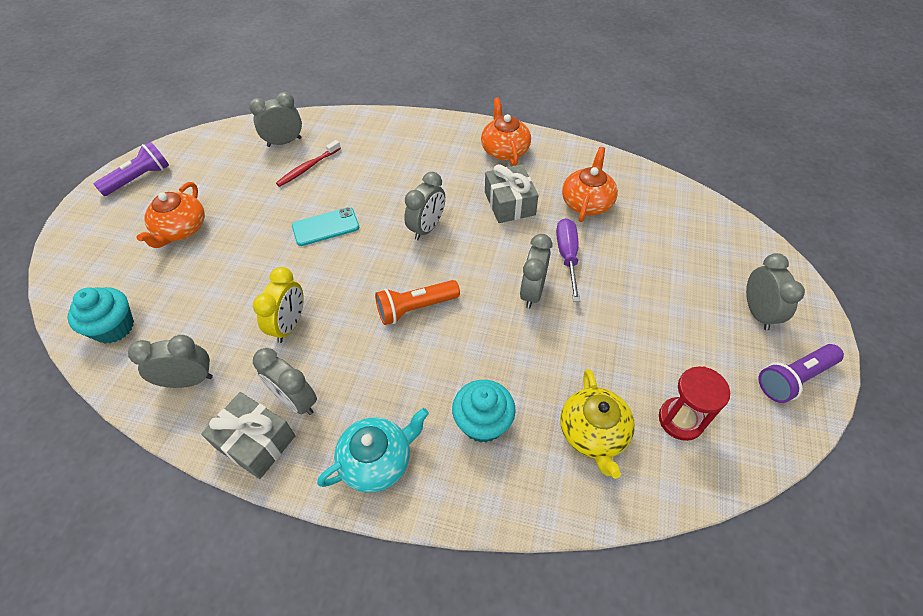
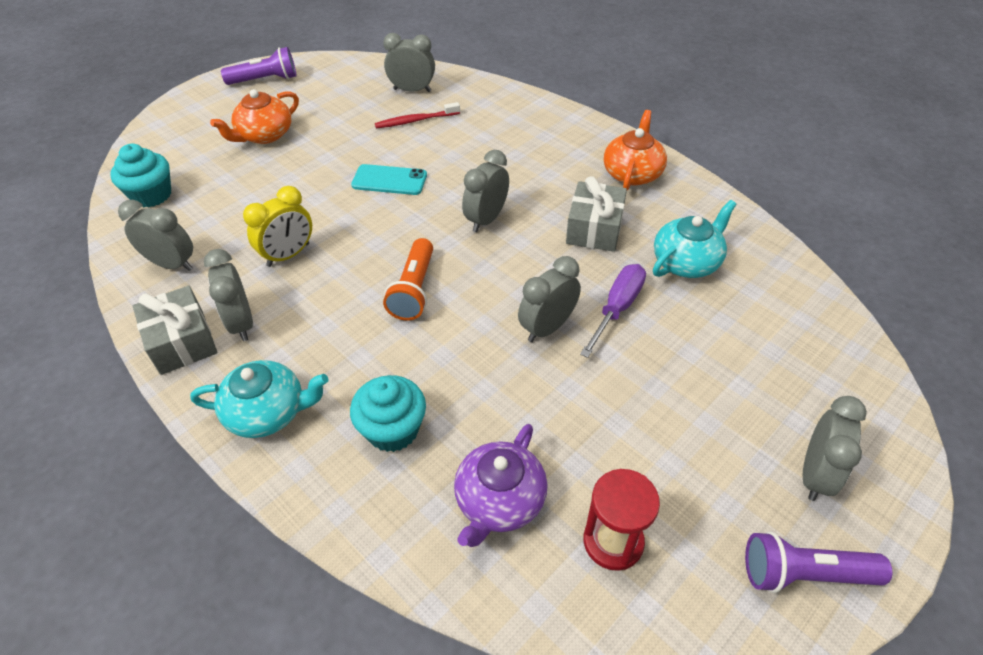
camera: 30 degrees right, 5 degrees down
orange flashlight [375,280,460,325] -> orange flashlight turned 90 degrees counterclockwise [383,238,433,321]
grey clock [404,172,445,240] -> grey clock turned 150 degrees clockwise [462,150,509,232]
yellow teapot [560,369,635,479] -> purple teapot [454,424,548,547]
orange teapot [562,147,618,222] -> turquoise teapot [653,200,736,278]

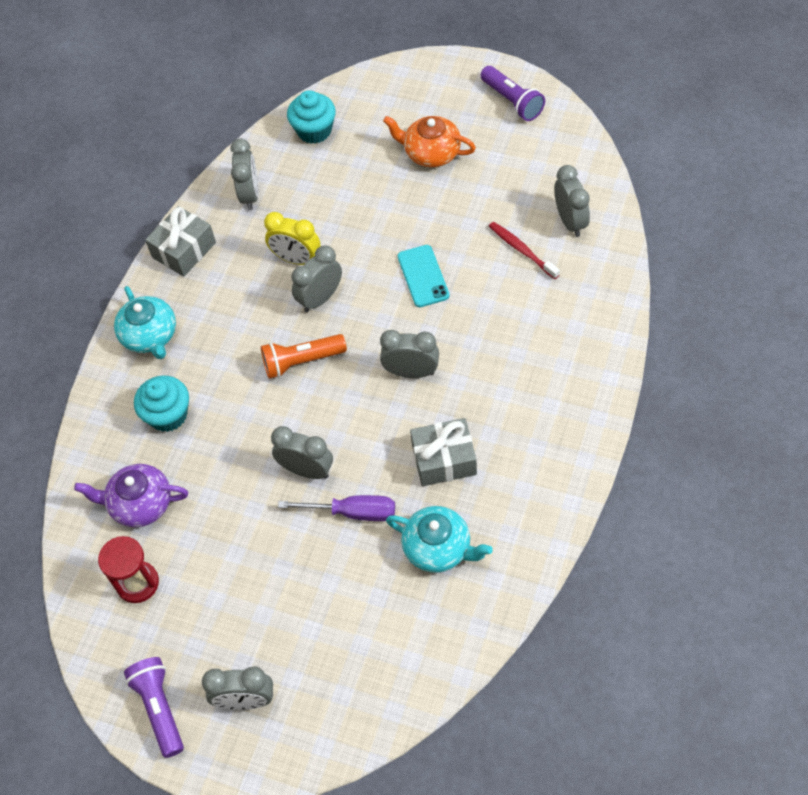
camera: 70 degrees right, 10 degrees up
grey clock [204,249,253,341] -> grey clock moved to [292,246,342,312]
orange teapot [604,110,667,190] -> none

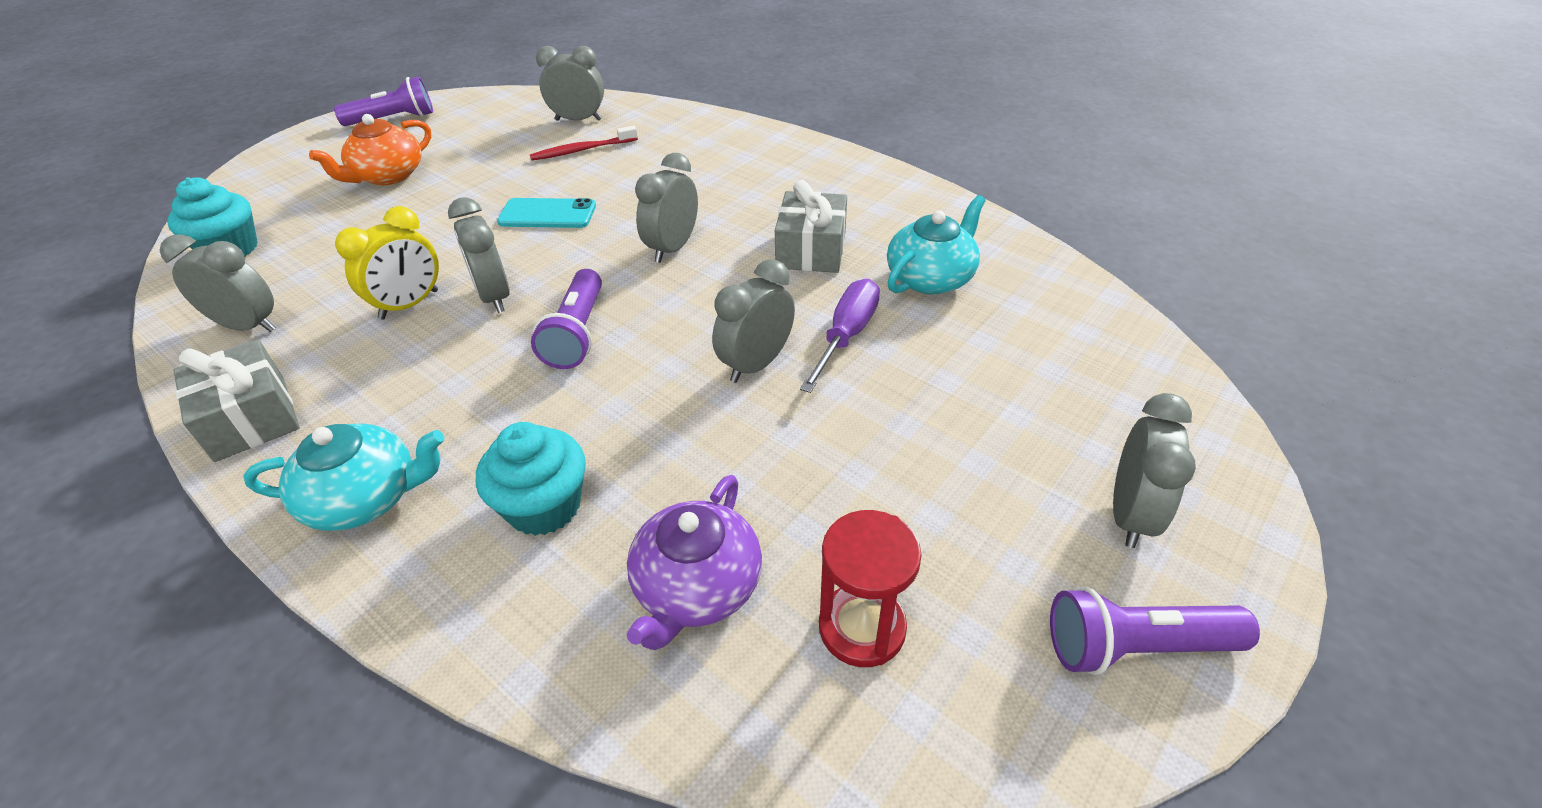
camera: 75 degrees left, 15 degrees down
orange flashlight [261,334,347,379] -> purple flashlight [531,269,602,369]

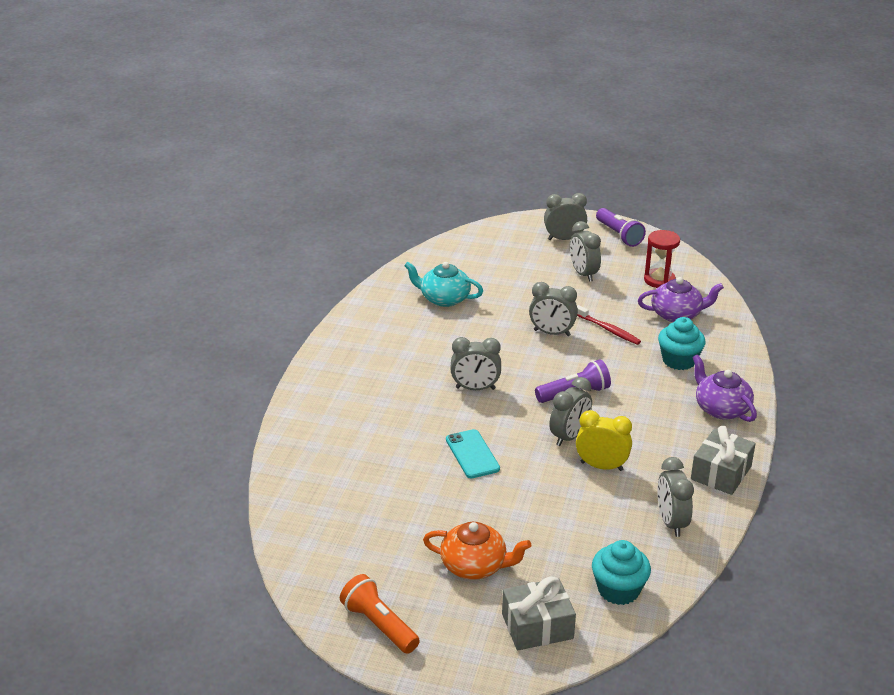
camera: 115 degrees left, 10 degrees down
turquoise teapot [243,424,445,531] -> purple teapot [692,355,757,422]
purple flashlight [334,76,433,126] -> orange flashlight [340,574,420,654]
red toothbrush [530,126,638,161] -> red toothbrush moved to [577,305,641,345]
grey clock [536,46,604,121] -> grey clock moved to [570,221,601,282]
grey gift [775,180,847,273] -> grey gift moved to [502,576,576,650]
purple screwdriver [800,278,880,393] -> none

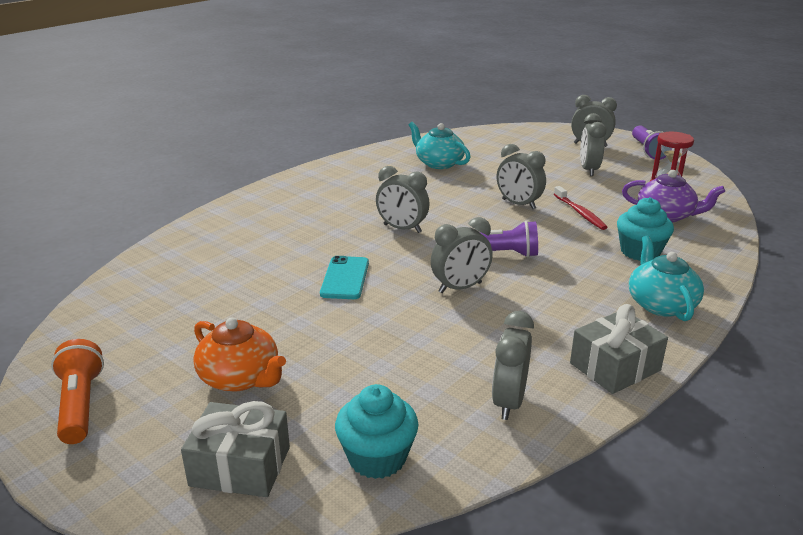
camera: 25 degrees right, 5 degrees down
yellow clock [576,410,632,471] -> none
purple teapot [692,355,757,422] -> turquoise teapot [629,236,704,321]

